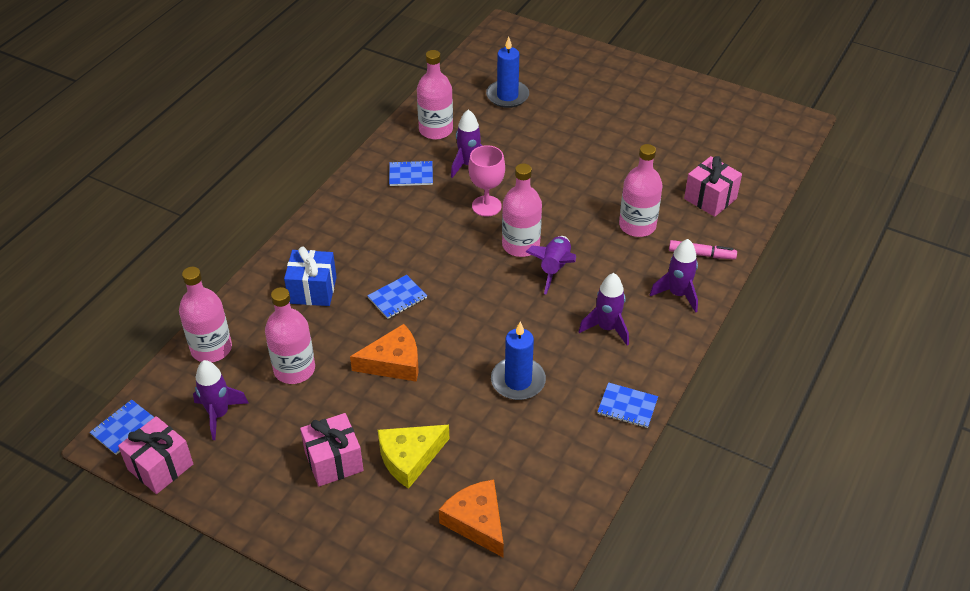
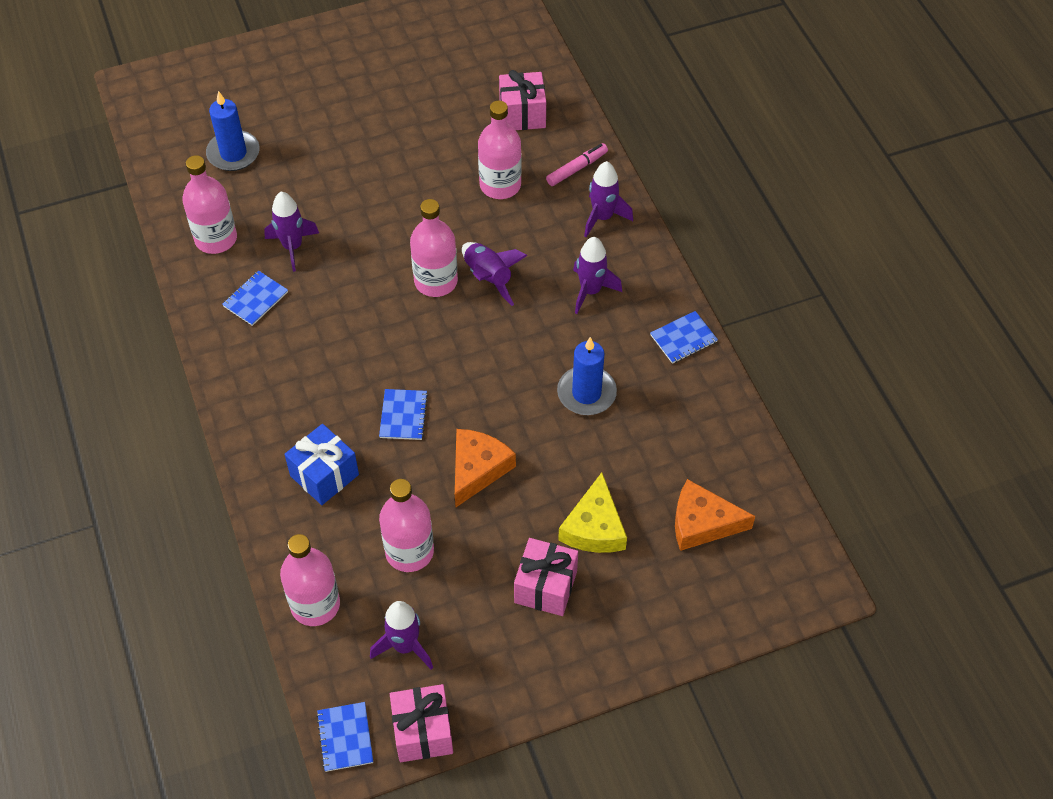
camera: 50 degrees left, 10 degrees up
pink goblet [468,145,505,217] -> none

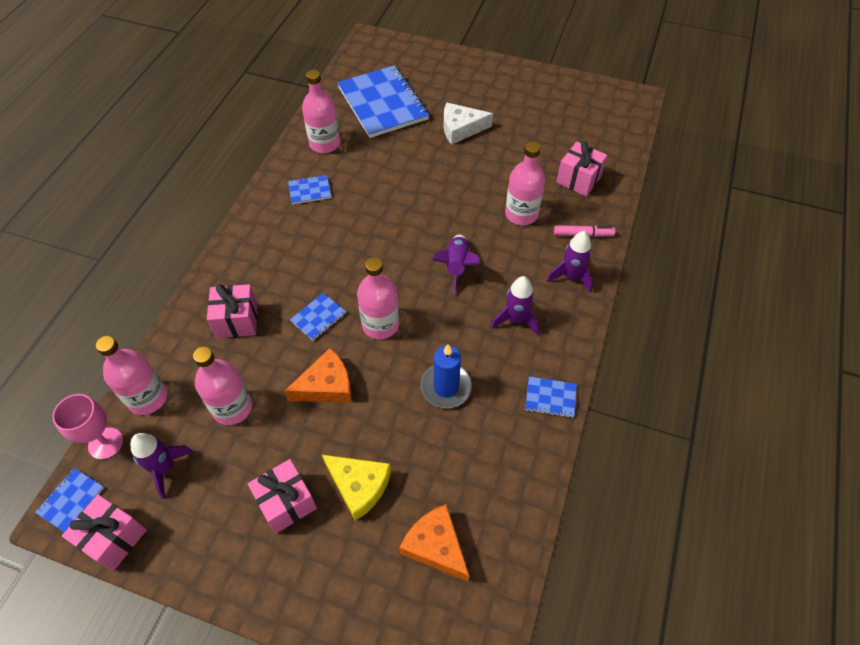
camera: 40 degrees right, 0 degrees up
blue candle [206,91,260,171] -> blue notebook [337,65,429,138]
purple rocket [264,192,319,272] -> none
blue gift [284,424,359,505] -> pink gift [207,284,258,338]
pink bottle [410,199,458,297] -> pink bottle moved to [357,257,399,339]
yellow cheese [558,473,627,553] -> yellow cheese turned 105 degrees counterclockwise [322,455,391,521]
none -> pink goblet [52,394,123,460]
none -> white cheese [444,102,493,145]

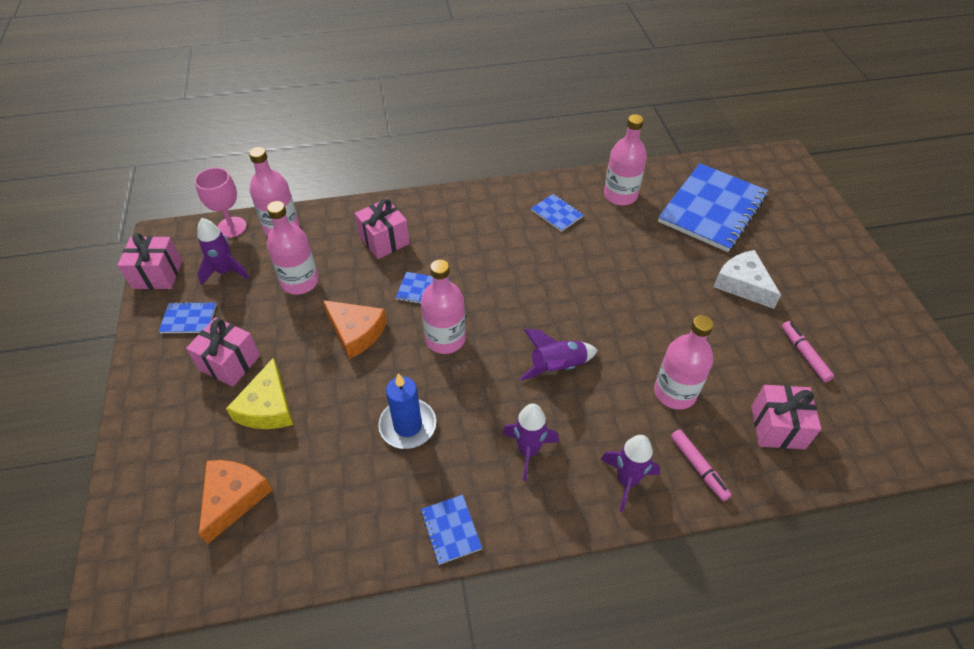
camera: 60 degrees right, 5 degrees down
blue notebook [35,468,104,532] -> blue notebook moved to [159,302,216,333]
none -> pink marker [782,321,834,382]

